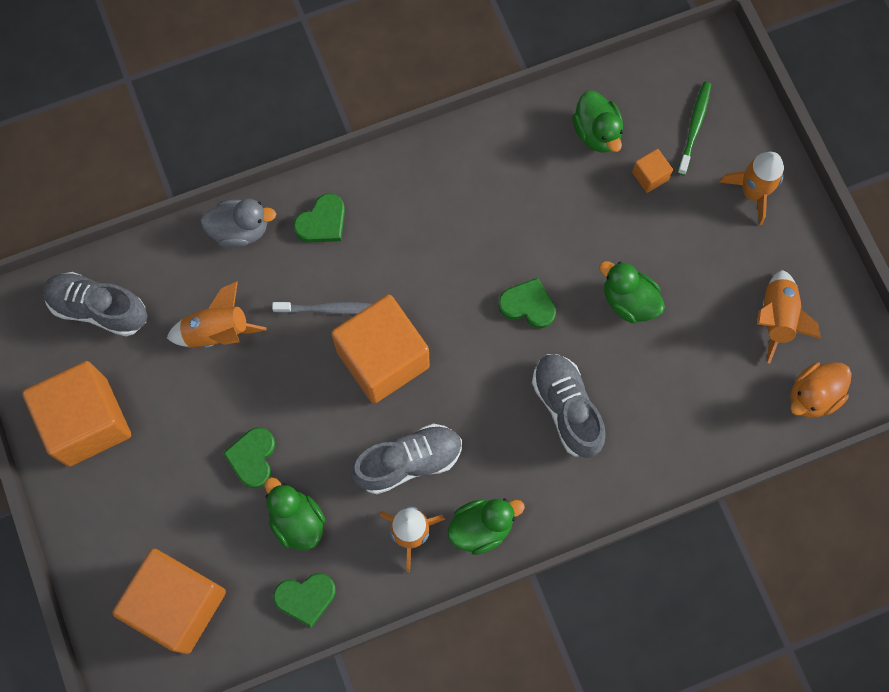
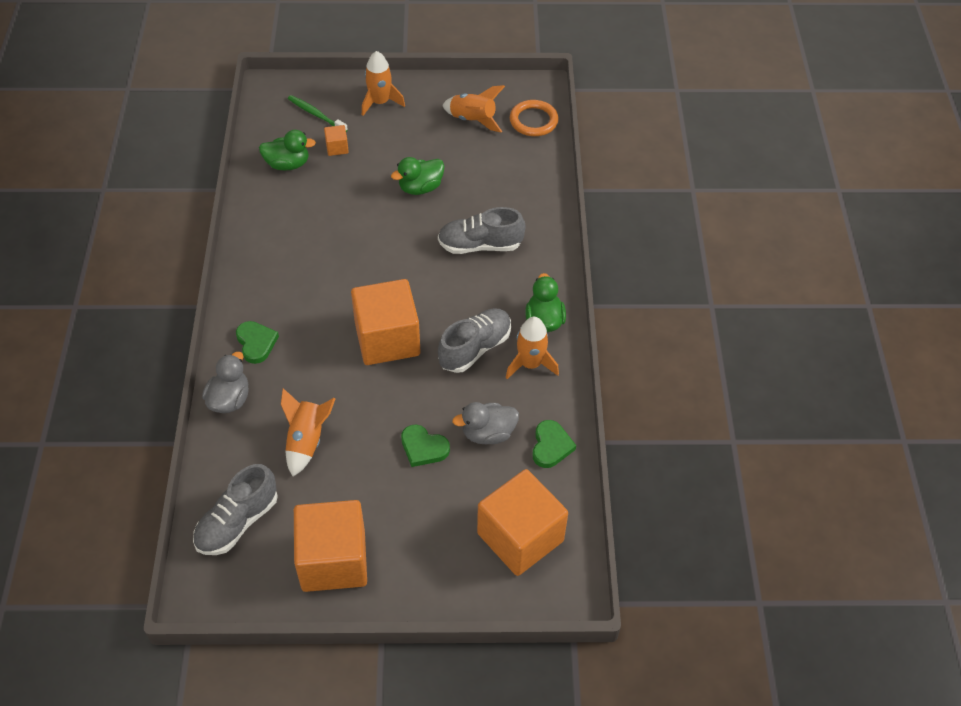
camera: 70 degrees left, 20 degrees down
green duck [265,477,325,550] -> grey duck [452,402,519,444]
grey toothbrush [272,302,373,314] -> none
grey shoe [351,424,462,494] -> grey shoe turned 45 degrees clockwise [438,308,511,373]
green heart [498,278,556,329] -> none
orange duck [790,362,852,417] -> orange ring [510,100,559,136]

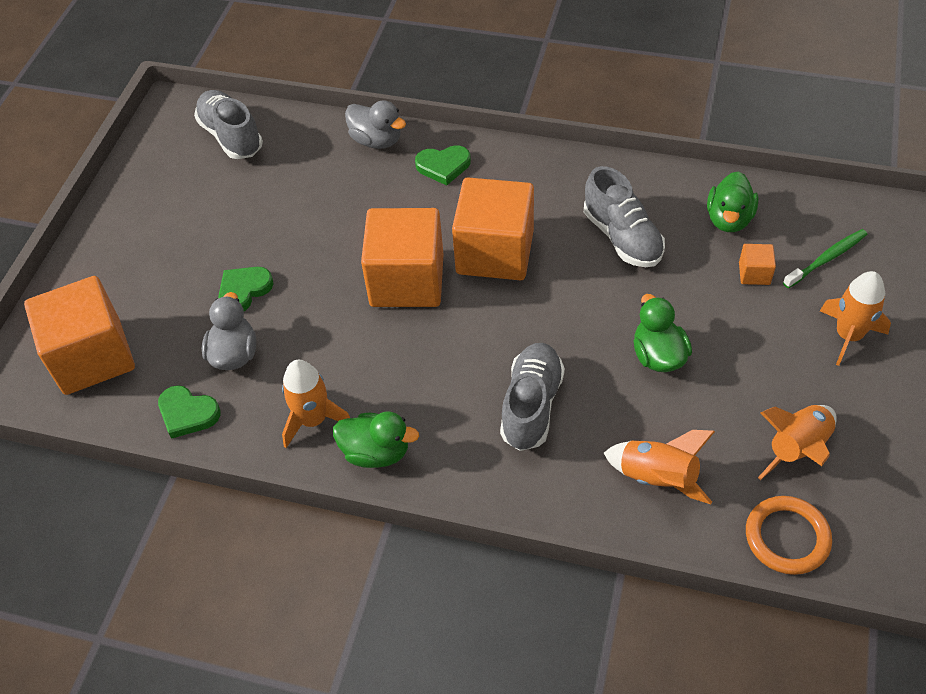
camera: 110 degrees right, 0 degrees up
orange rocket [281,388,336,476] -> orange rocket moved to [604,430,715,504]
orange cube [294,500,367,592] -> orange cube moved to [452,178,534,280]
grey shoe [438,308,511,373] -> grey shoe moved to [584,166,665,267]

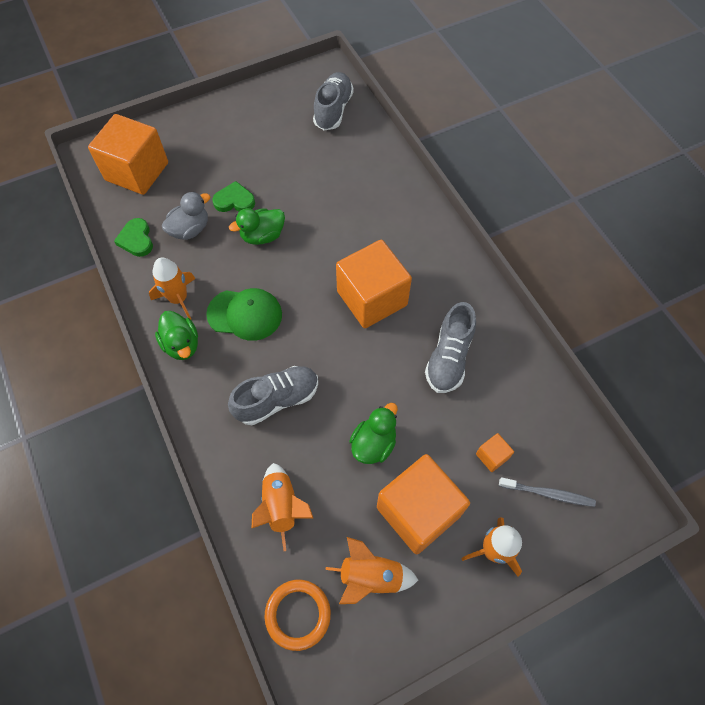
camera: 45 degrees right, 10 degrees up
grey duck [345,100,406,149] -> none
orange cube [361,208,444,307] -> orange cube moved to [377,454,470,554]
green heart [415,145,471,186] -> none
green duck [707,171,759,232] -> green duck moved to [229,208,285,245]
green toothbrush [783,229,867,288] -> grey toothbrush [499,477,596,507]
none -> green cap [206,288,282,341]

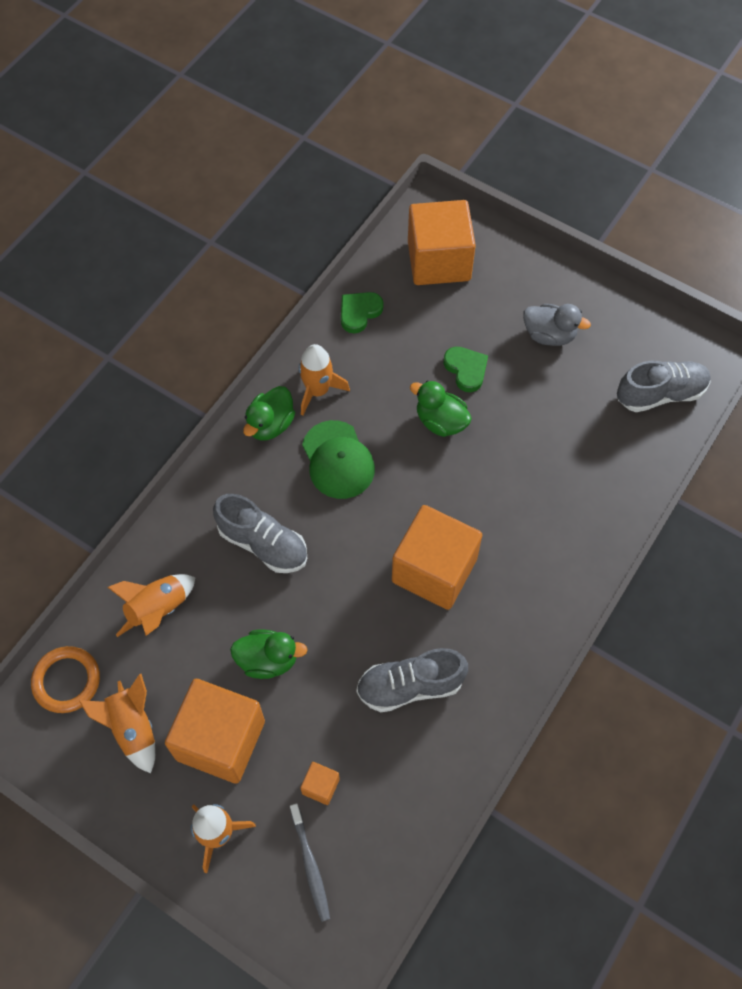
camera: 60 degrees right, 0 degrees up
grey duck [162,192,210,240] -> grey duck moved to [523,304,591,346]

